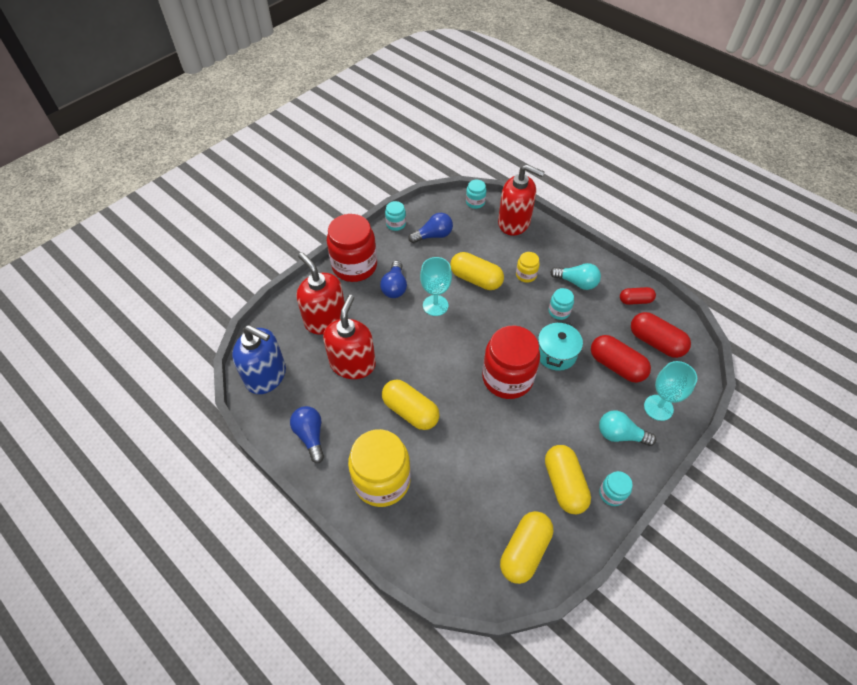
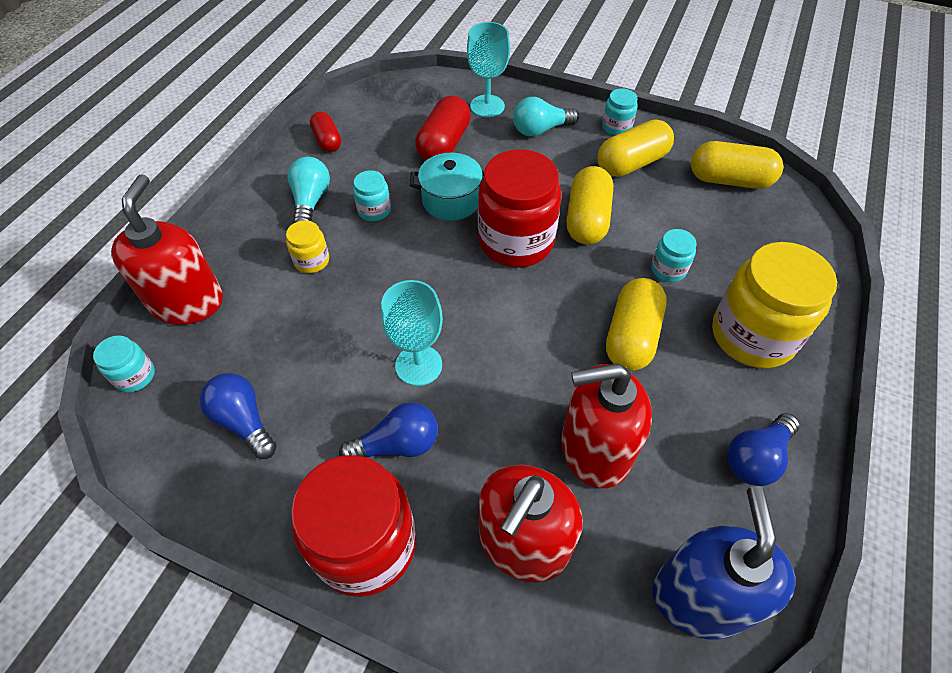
camera: 110 degrees left, 0 degrees up
turquoise jar [385,201,406,231] -> turquoise jar moved to [651,229,697,282]
yellow capsule [450,252,504,290] -> yellow capsule moved to [567,166,613,244]
turquoise light bulb [599,410,656,446] -> turquoise light bulb turned 75 degrees clockwise [513,97,579,137]
red capsule [631,312,691,358] -> none

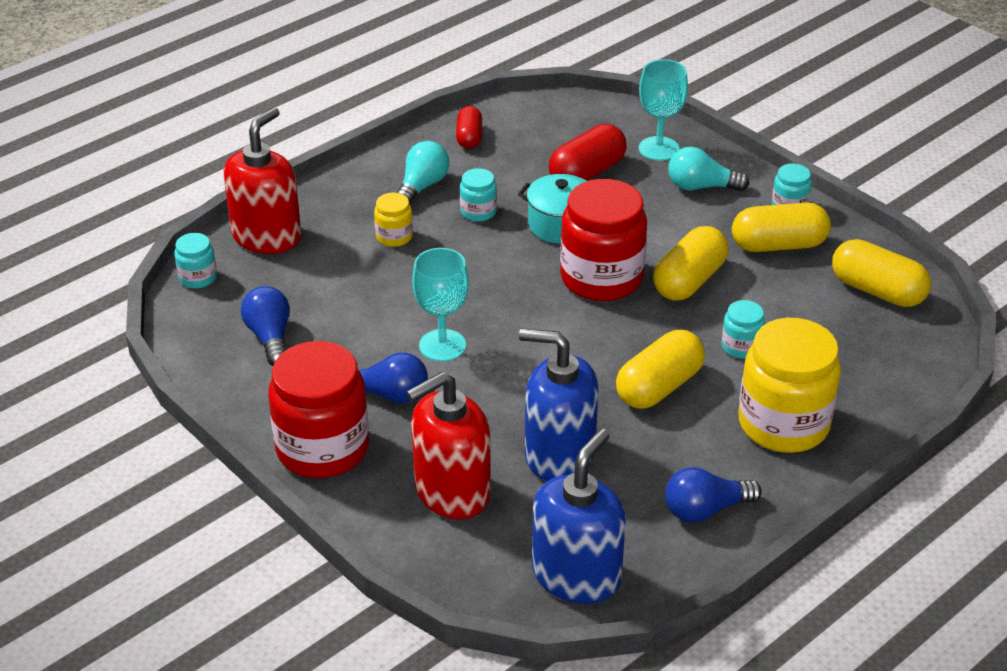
camera: 25 degrees right, 15 degrees down
red soap dispenser [561,363,652,488] -> blue soap dispenser [519,328,598,481]

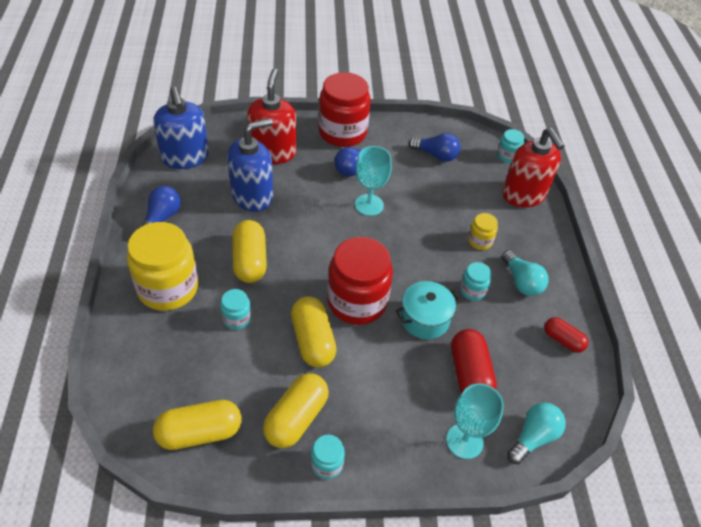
camera: 125 degrees right, 10 degrees up
turquoise light bulb [668,147,750,191] -> turquoise light bulb moved to [507,402,566,464]

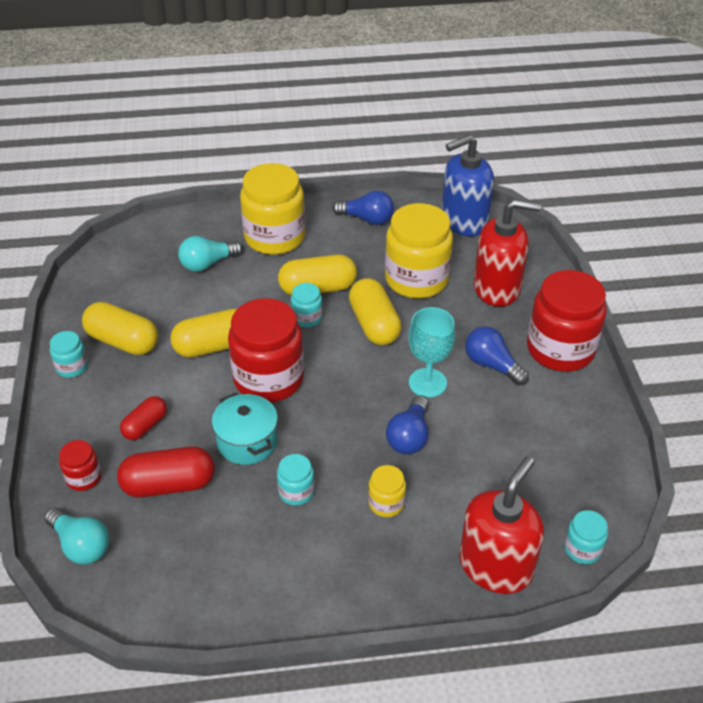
camera: 90 degrees right, 5 degrees down
yellow capsule [153,400,242,450] -> yellow capsule moved to [349,278,402,345]
turquoise jar [220,289,251,330] -> turquoise jar moved to [291,283,323,328]
blue soap dispenser [227,118,273,212] -> yellow jar [385,203,453,299]
blue light bulb [408,133,461,162] -> blue light bulb moved to [386,396,429,454]
turquoise goblet [446,383,504,459] -> red jar [59,440,102,491]
turquoise light bulb [501,250,549,296] -> turquoise light bulb moved to [178,236,243,272]
red soap dispenser [502,128,565,208] -> red soap dispenser turned 150 degrees clockwise [459,456,544,594]
red capsule [544,317,589,353] -> red capsule moved to [120,396,167,440]

